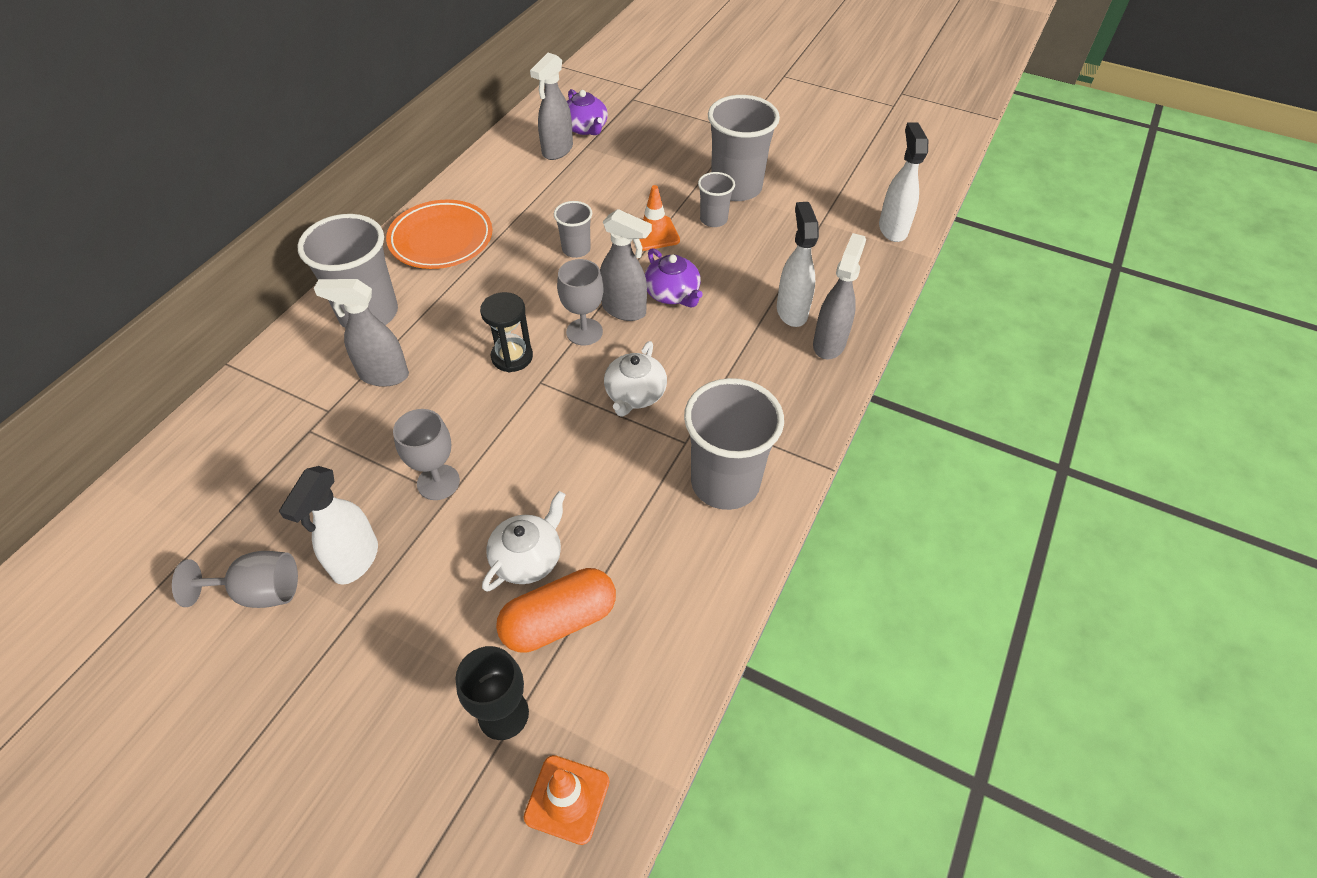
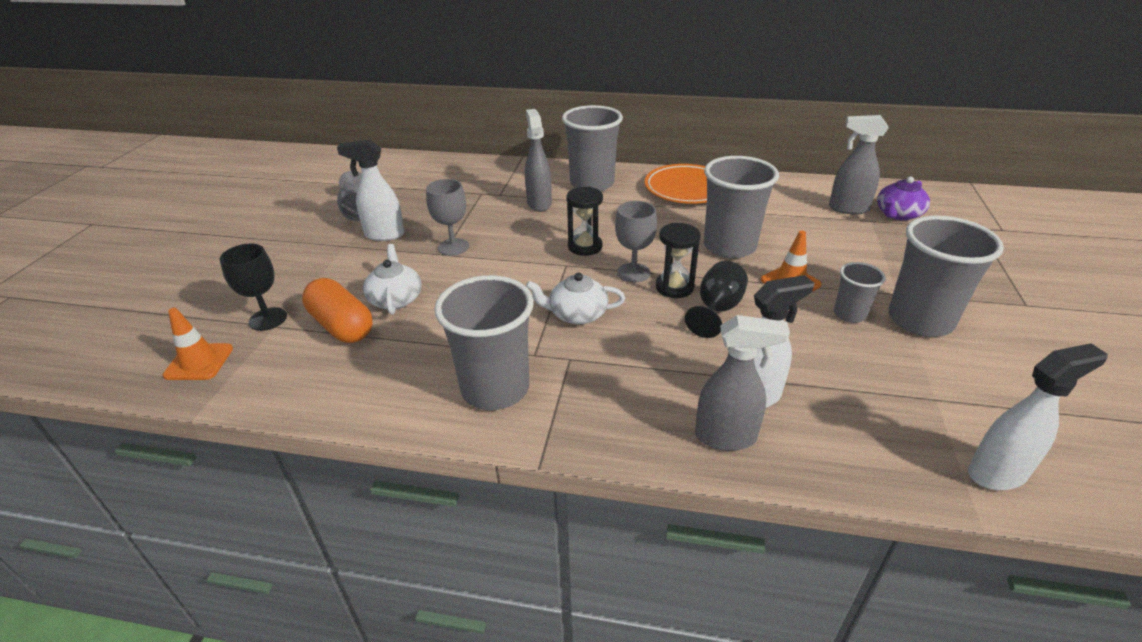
camera: 75 degrees right, 15 degrees down
white teapot [482,491,566,592] -> white teapot turned 120 degrees counterclockwise [363,244,422,315]
grey cup [554,201,592,258] -> grey cup [704,156,779,259], size x1.93
grey spray bottle [600,209,652,321] -> black hourglass [656,223,700,298]
purple teapot [645,248,703,307] -> black goblet [685,261,748,338]

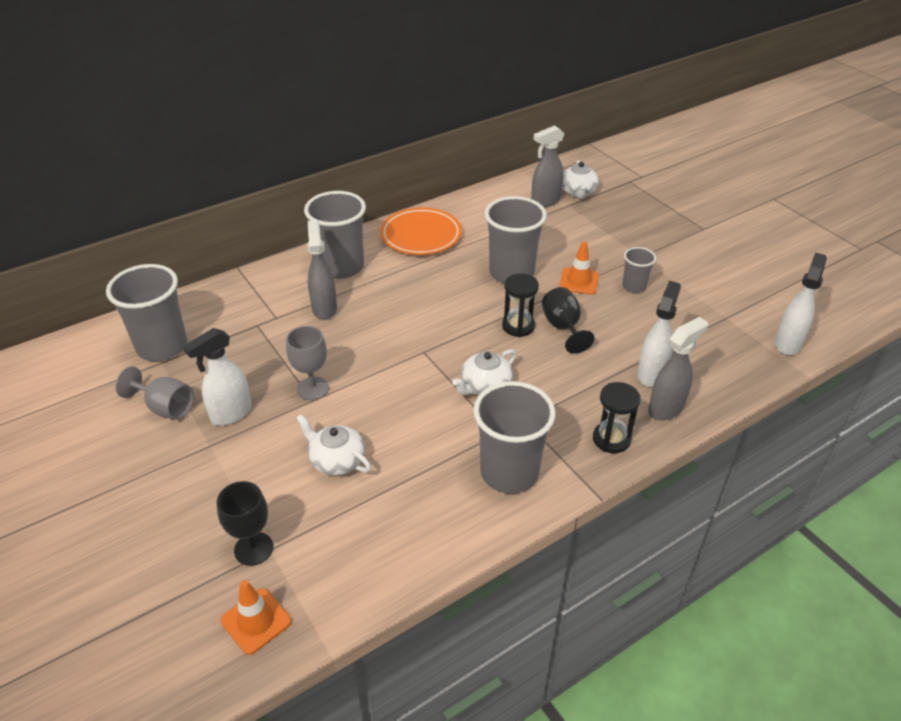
camera: 45 degrees left, 5 degrees up
orange capsule [302,278,373,343] -> none
grey spray bottle [525,109,552,212] -> grey spray bottle turned 45 degrees clockwise [307,220,337,320]
black hourglass [566,187,603,256] -> black hourglass moved to [593,382,640,453]
grey goblet [615,201,657,282] -> none
purple teapot [877,176,930,221] -> white teapot [562,160,599,198]
grey cup [888,215,1004,337] -> grey cup moved to [106,264,187,361]

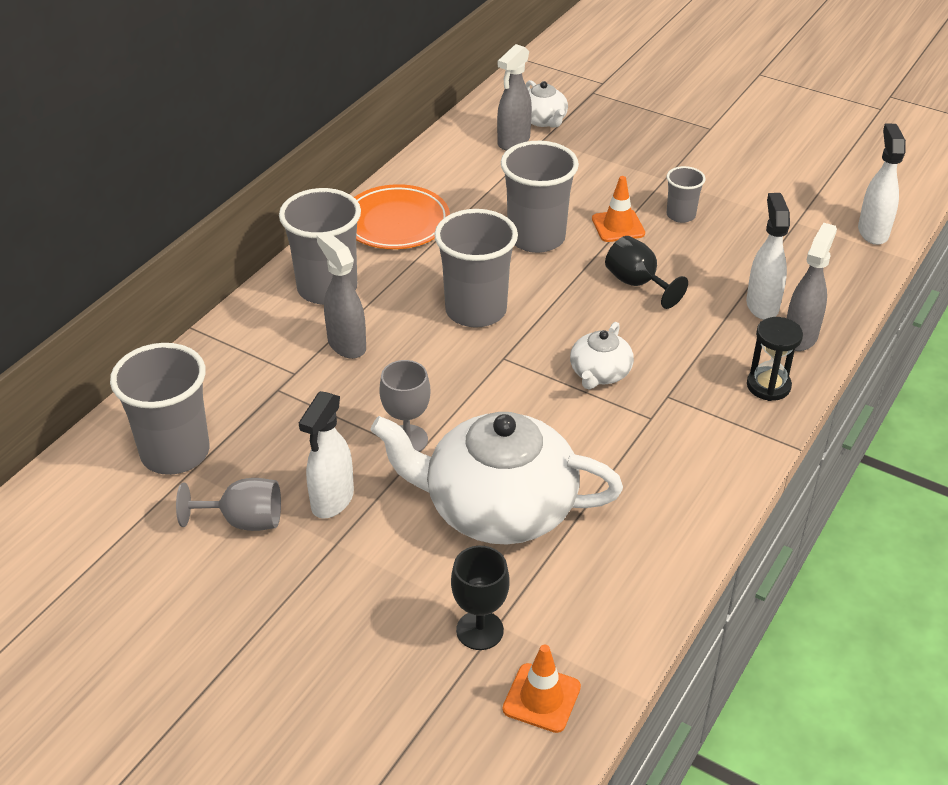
camera: 25 degrees left, 0 degrees up
white teapot [296,414,371,476] -> white teapot [370,412,623,544], size x2.13
grey cup [473,381,556,494] -> grey cup moved to [434,209,518,328]
black hourglass [502,273,539,337] -> none

